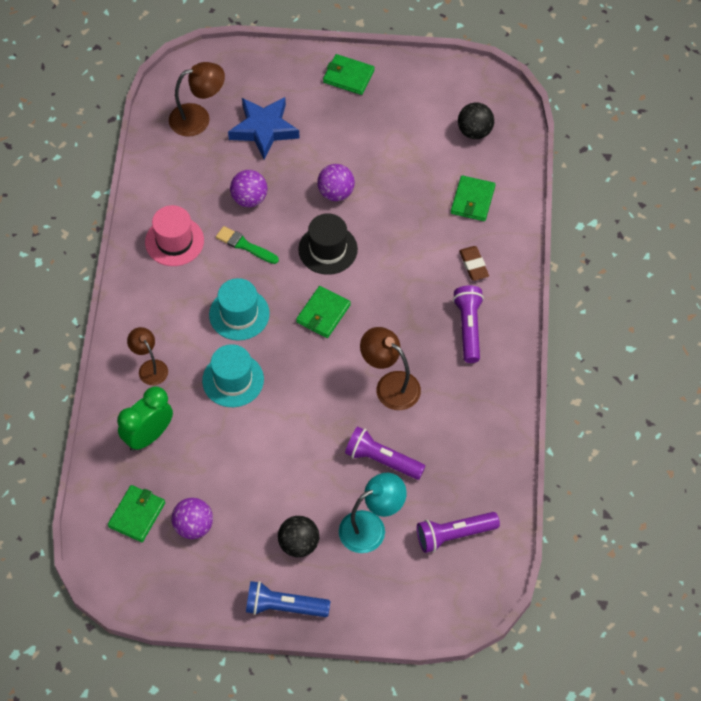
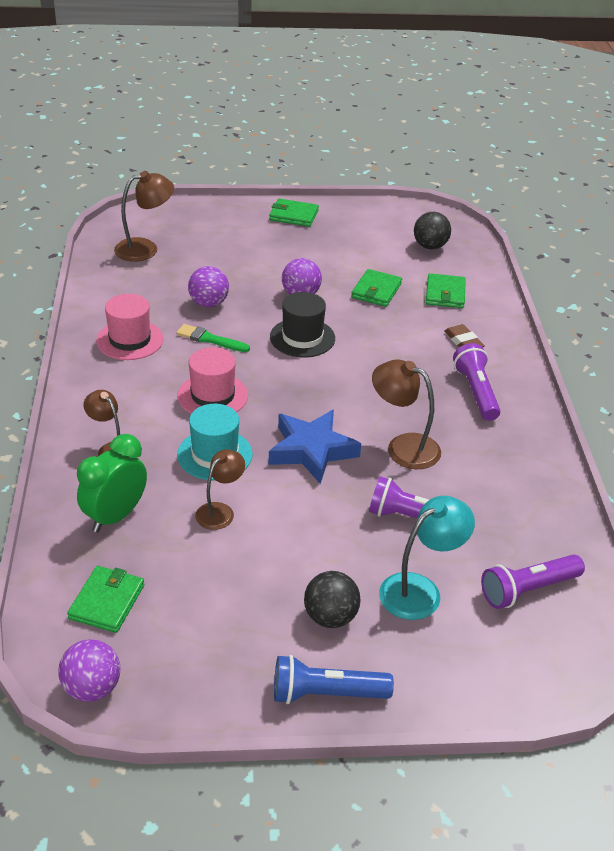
camera: 10 degrees left, 20 degrees down
purple ball [171,498,213,539] -> purple ball moved to [58,639,120,702]
turquoise hat [209,278,270,341] -> pink hat [177,347,248,414]
blue star [228,97,300,160] -> blue star moved to [269,410,361,484]
green wallet [296,286,351,338] -> green wallet moved to [351,269,402,307]
none -> brown lamp [195,449,245,530]

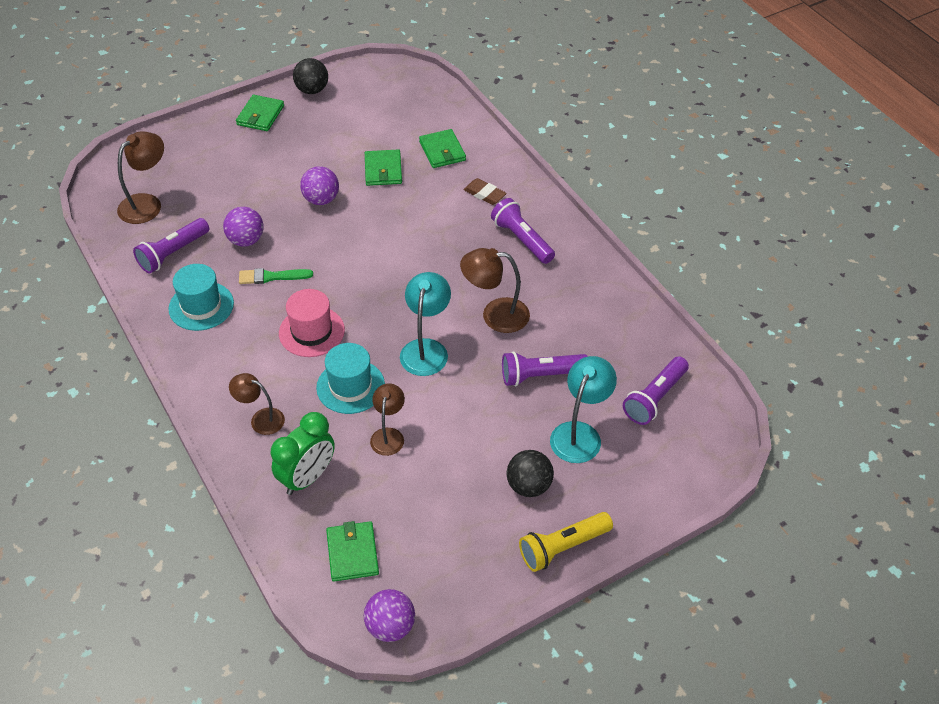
camera: 25 degrees left, 10 degrees up
green clock [77,434,147,533] -> green clock turned 150 degrees counterclockwise [271,412,335,495]
pink hat [96,294,164,360] -> turquoise hat [169,264,234,331]
green wallet [269,198,319,227] -> green wallet turned 60 degrees counterclockwise [236,95,284,131]
blue star [269,410,361,484] -> turquoise lamp [400,272,451,376]
black hat [270,292,335,358] -> none
blue flashlight [274,655,394,704] -> yellow flashlight [519,512,613,572]
black ball [414,212,451,249] -> black ball moved to [293,58,328,94]
none -> purple flashlight [133,218,209,273]

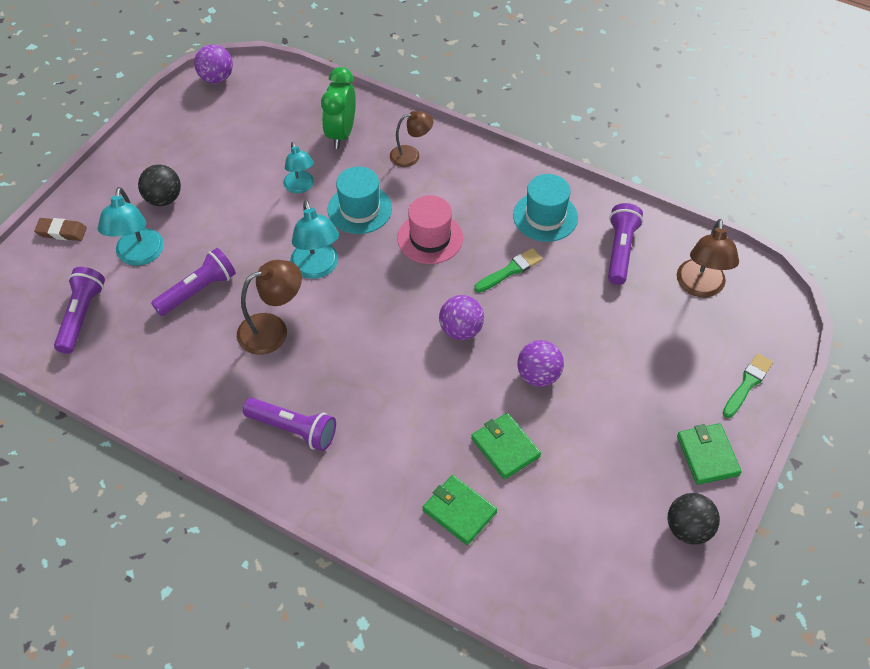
camera: 150 degrees right, 5 degrees up
purple ball [223,207,264,247] -> purple ball moved to [439,295,484,340]
green wallet [326,521,379,582] -> none
brown lamp [370,383,405,456] -> turquoise lamp [283,142,314,193]
brown eraser [464,178,507,205] -> brown eraser moved to [34,218,87,241]
yellow flashlight [519,512,613,572] -> none
none -> green brush [723,353,773,418]

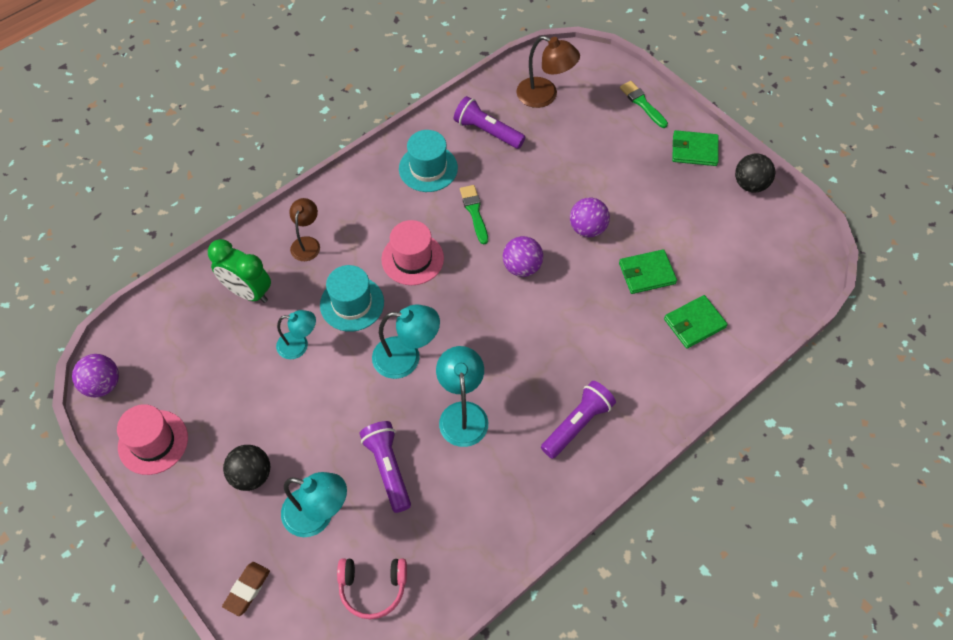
camera: 70 degrees left, 5 degrees up
purple flashlight [54,267,105,354] -> pink headphones [337,558,407,619]
brown lamp [237,260,302,355] -> turquoise lamp [436,346,488,447]
none -> pink hat [117,404,188,475]

